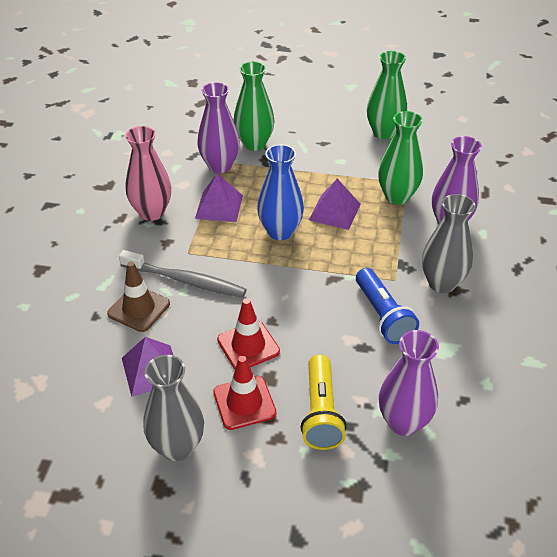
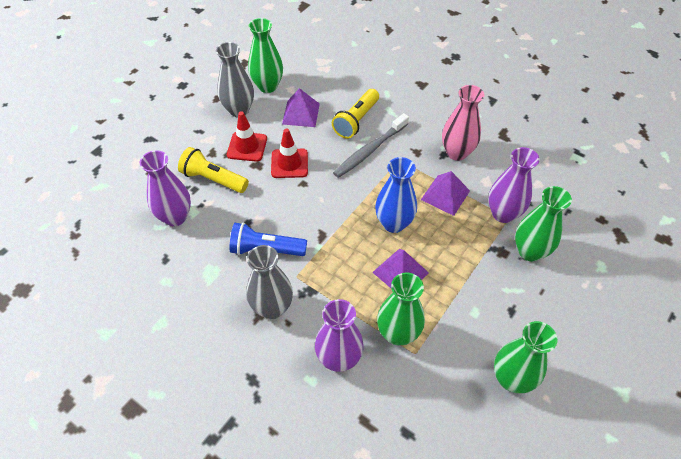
camera: 115 degrees right, 10 degrees up
brown traffic cone [107,261,170,332] -> yellow flashlight [332,89,379,139]
none -> green vase [248,18,283,93]

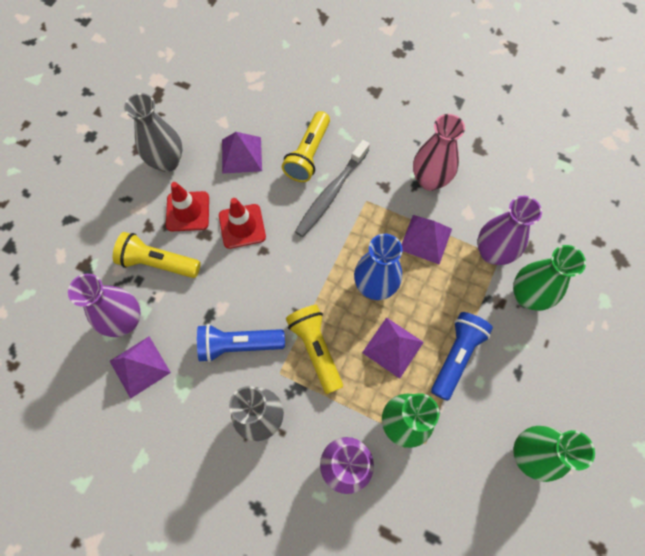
camera: 10 degrees left, 15 degrees up
green vase [248,18,283,93] -> none
none -> purple pyramid [110,336,171,399]
none -> yellow flashlight [286,305,343,394]
none -> blue flashlight [431,312,493,401]

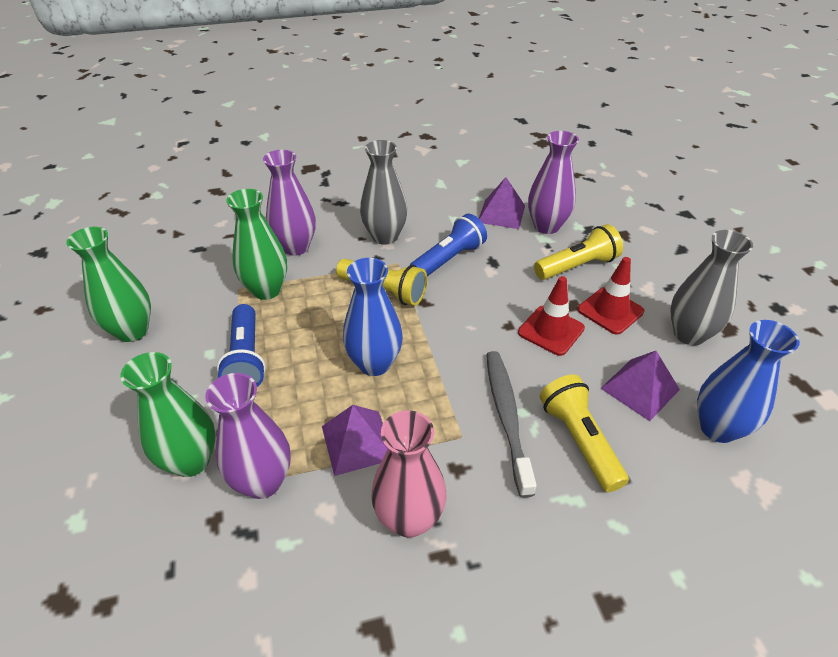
camera: 140 degrees right, 25 degrees down
purple pyramid [362,317,424,379] -> none
none -> blue vase [697,320,800,443]

